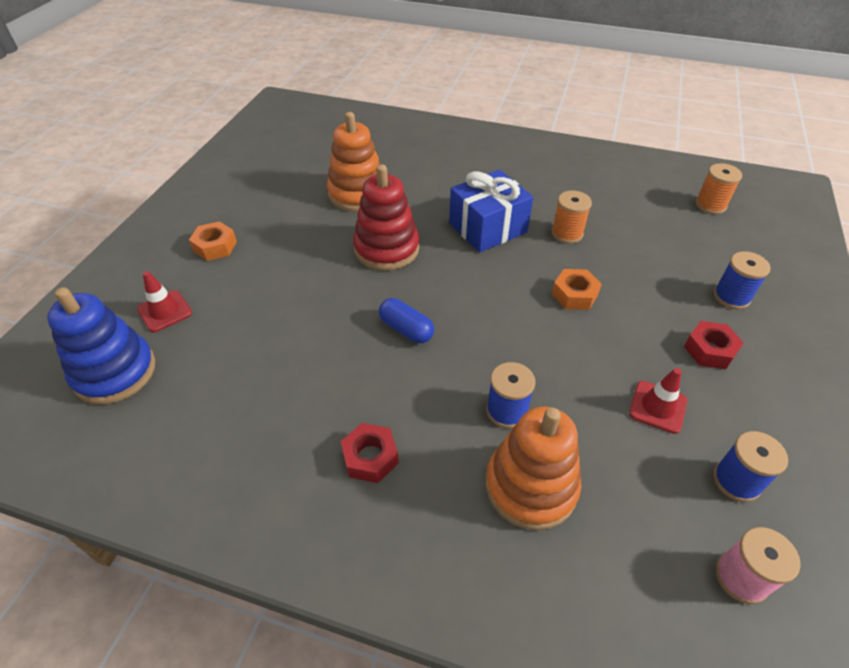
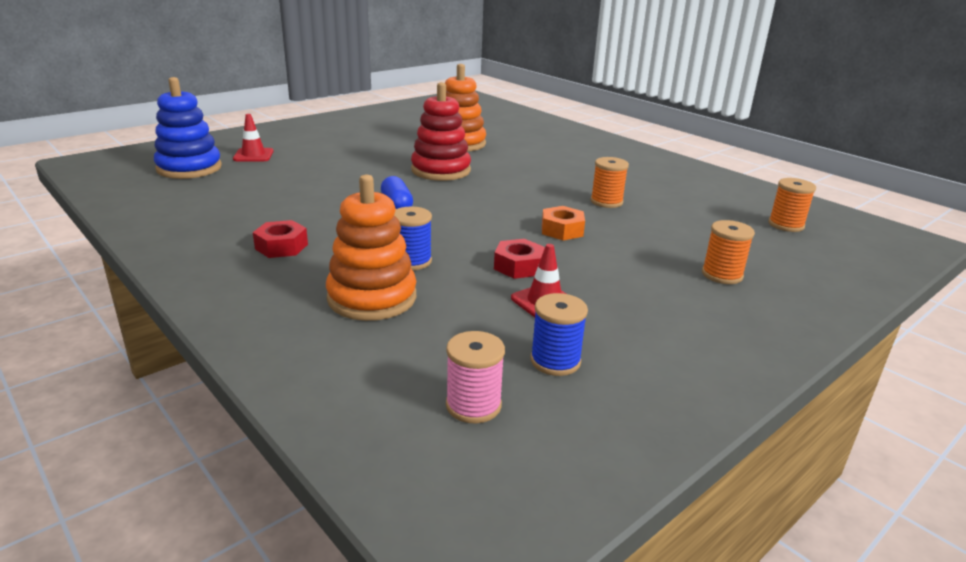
camera: 30 degrees right, 20 degrees down
orange nut [189,221,237,261] -> none
blue gift [449,170,534,253] -> none
red nut [684,321,744,370] -> red nut moved to [494,239,545,279]
blue spool [714,251,771,309] -> orange spool [702,220,755,284]

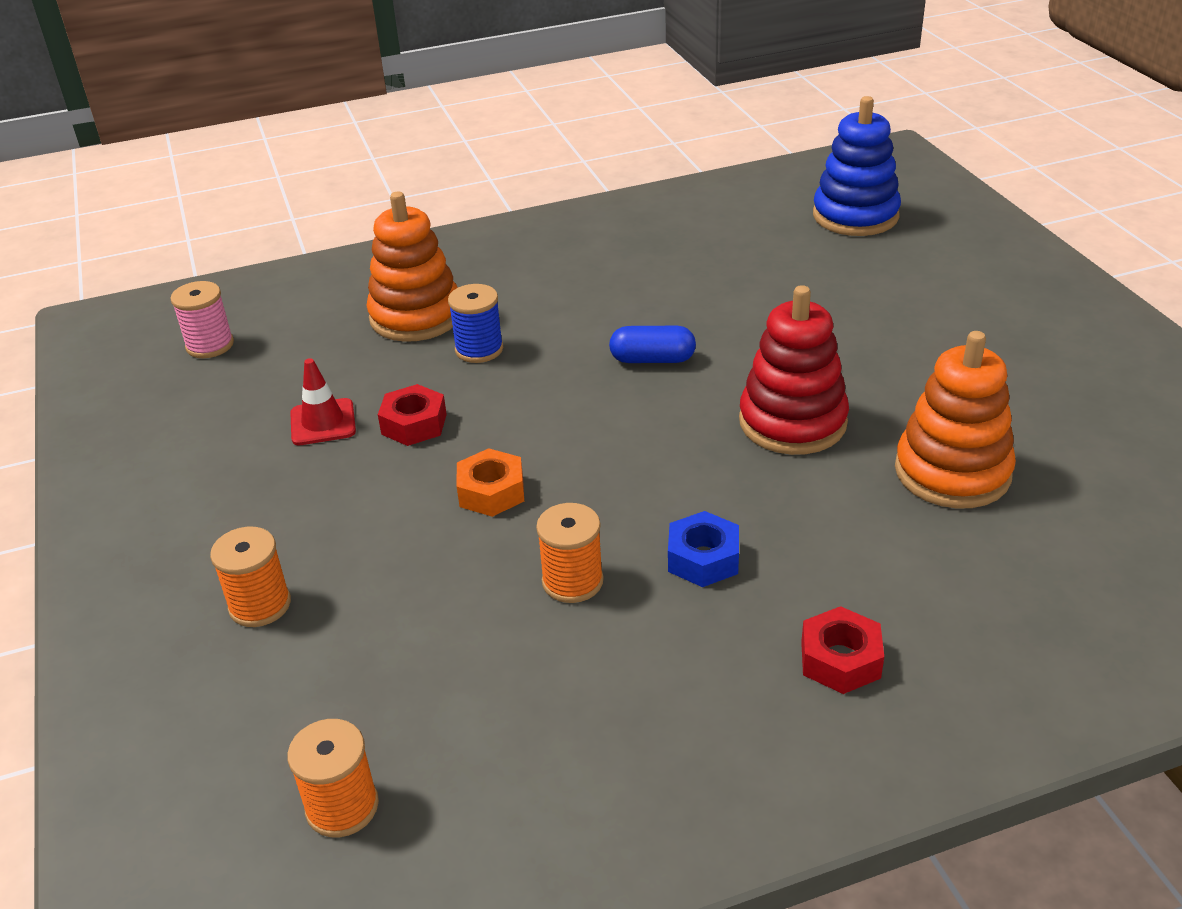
camera: 115 degrees right, 10 degrees up
red traffic cone [233,114,274,161] -> none
red nut [253,220,308,258] -> red nut moved to [801,606,884,694]
blue spool [530,293,588,376] -> none
none -> blue nut [668,511,739,587]

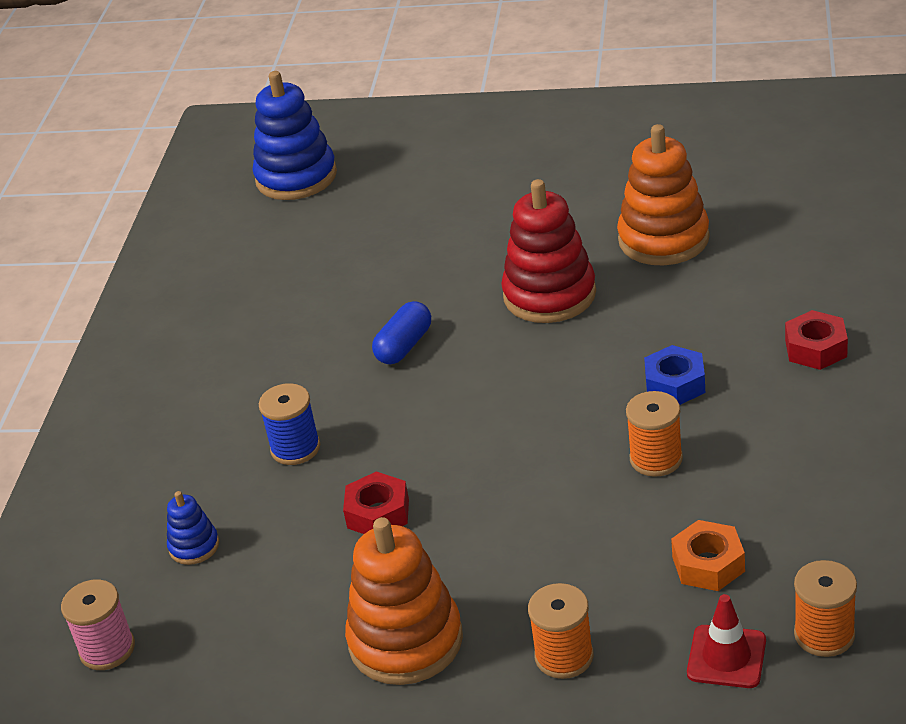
camera: 60 degrees left, 0 degrees up
red traffic cone [290,358,356,445] -> red traffic cone moved to [687,594,766,688]
orange stacking toy [367,191,458,342] -> orange stacking toy moved to [345,517,463,685]
orange nut [457,448,524,517] -> orange nut moved to [671,520,745,591]
none -> blue stacking toy [167,491,219,565]

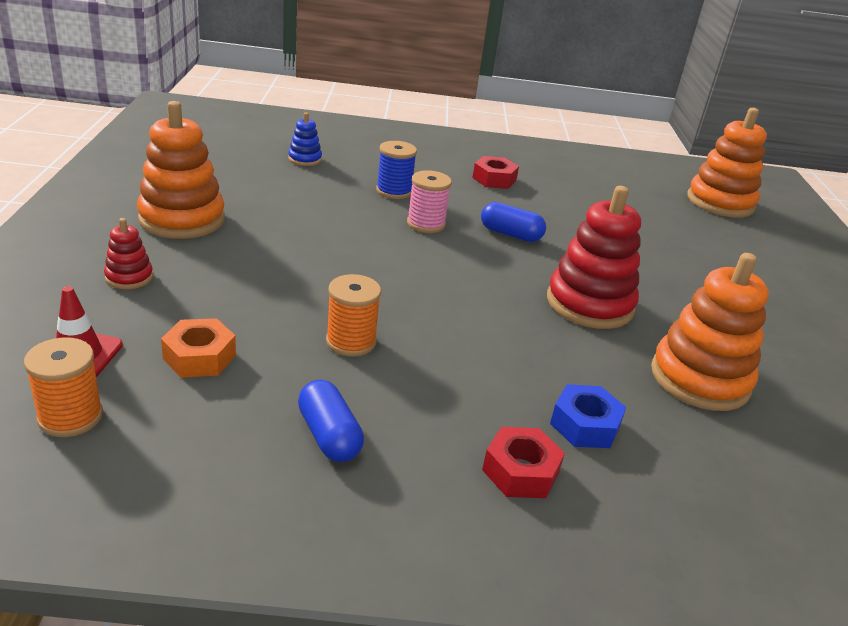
camera: 75 degrees right, 5 degrees down
pink spool [61,579,135,670] -> pink spool moved to [407,170,452,233]
blue stacking toy [253,71,337,200] -> orange stacking toy [687,108,767,218]
red nut [343,471,409,534] -> red nut moved to [472,156,519,189]
orange spool [528,583,594,679] -> red stacking toy [104,218,153,289]
blue nut [644,345,705,405] -> blue nut moved to [550,384,627,448]
none -> blue capsule [298,380,364,462]

